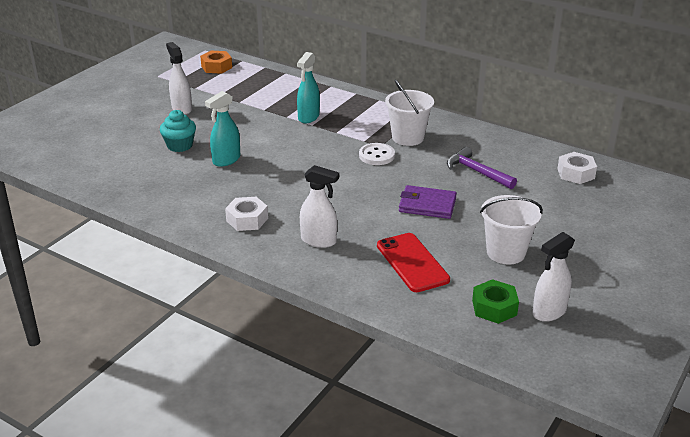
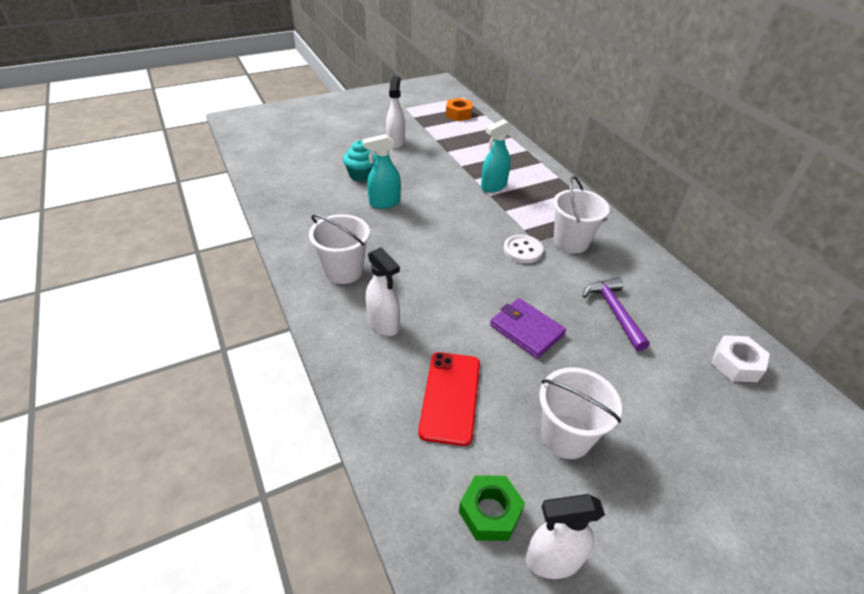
camera: 30 degrees right, 10 degrees up
white nut [225,197,268,231] -> white bucket [309,214,370,284]

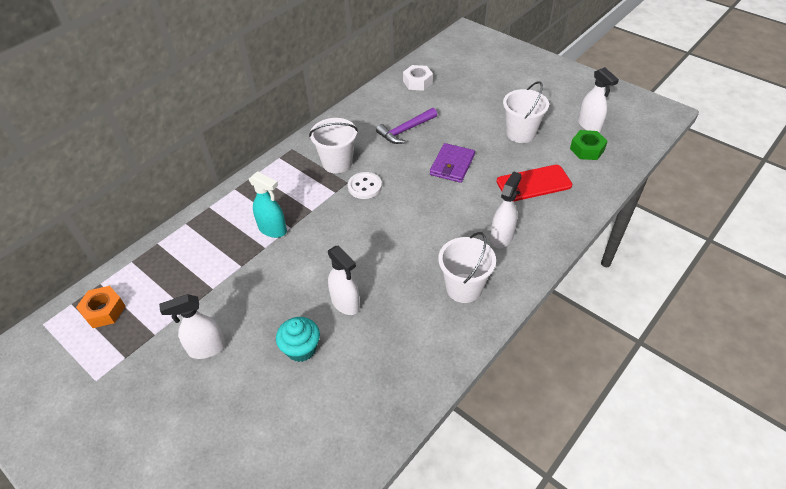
camera: 110 degrees left, 5 degrees up
turquoise spray bottle [363,134,401,209] -> white spray bottle [328,245,360,315]

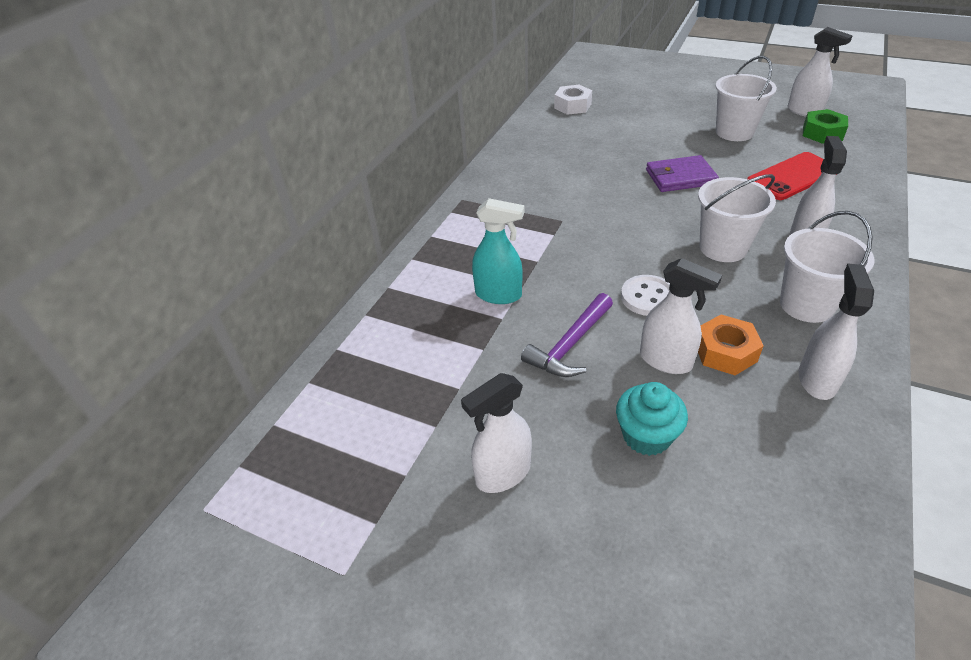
camera: 15 degrees left, 5 degrees down
orange nut [76,286,125,328] -> orange nut moved to [698,314,763,375]
white bucket [309,118,358,173] -> white bucket moved to [698,174,776,262]
white button [348,172,382,199] -> white button moved to [621,275,670,316]
purple hammer [376,108,437,144] -> purple hammer moved to [521,293,613,377]
purple wallet [430,143,475,183] -> purple wallet turned 75 degrees clockwise [646,155,719,192]
none -> white spray bottle [799,264,874,400]

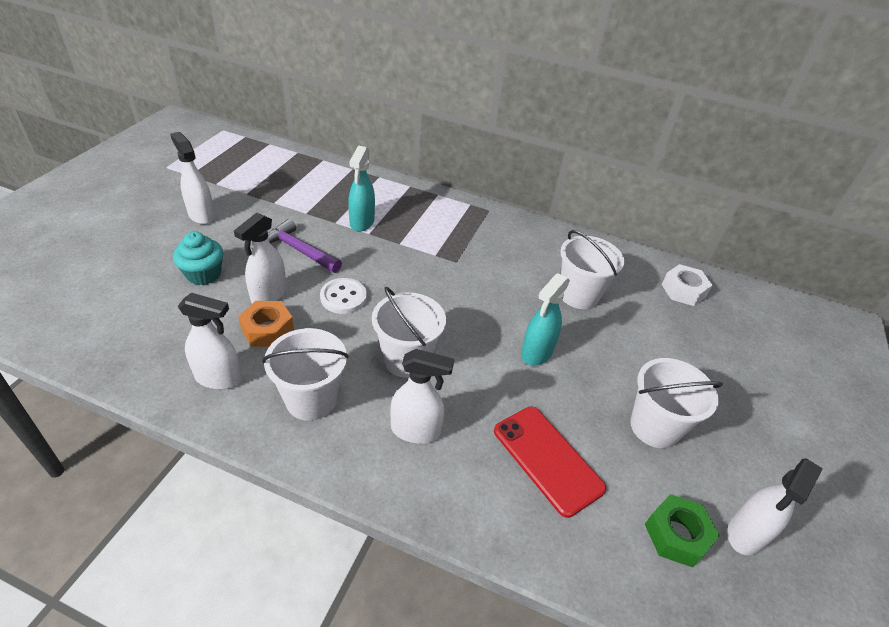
camera: 80 degrees right, 0 degrees up
purple wallet [646,155,719,192] -> turquoise spray bottle [521,273,570,366]
none -> white bucket [560,230,624,309]

